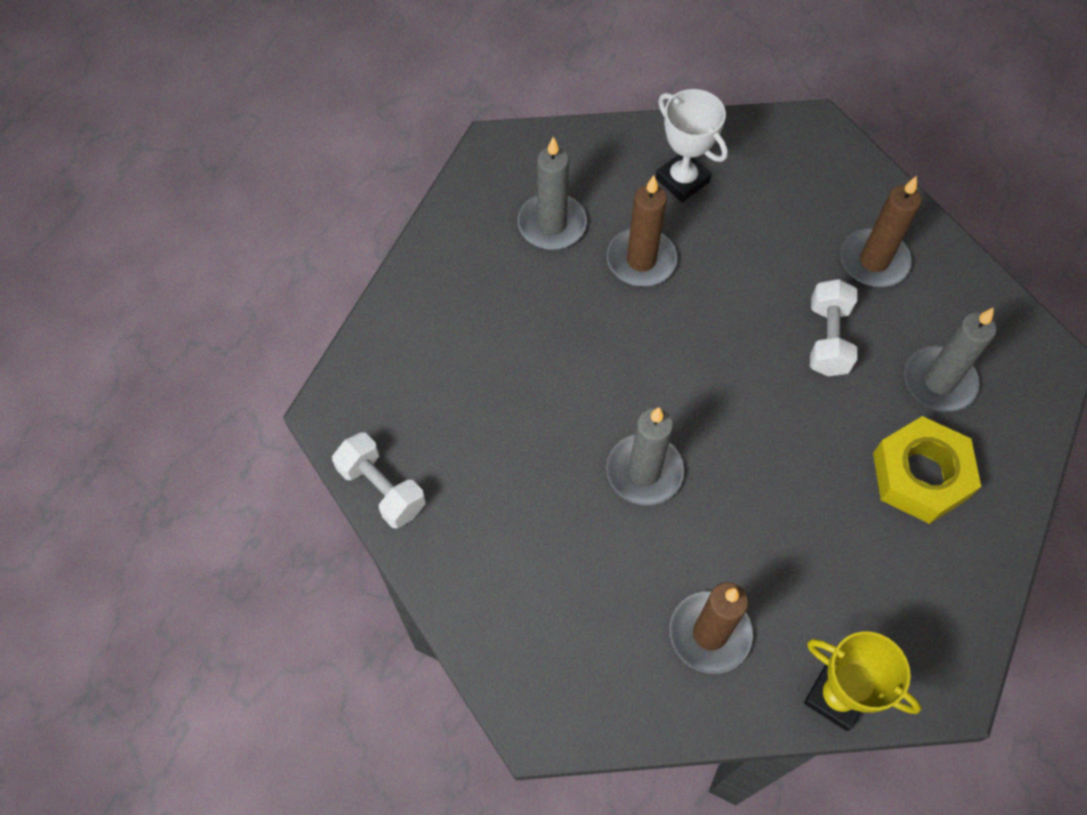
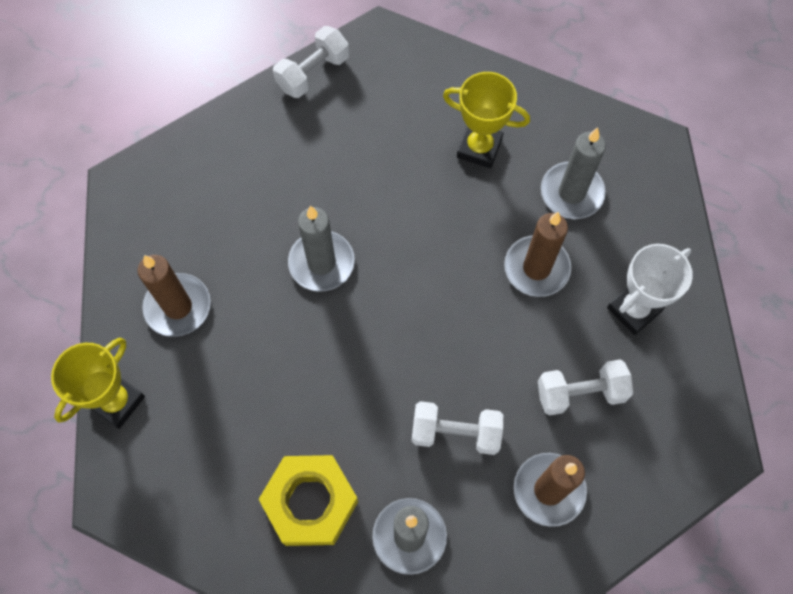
camera: 90 degrees right, 5 degrees up
none -> yellow trophy [443,72,530,168]
none -> white dumbbell [538,359,633,416]

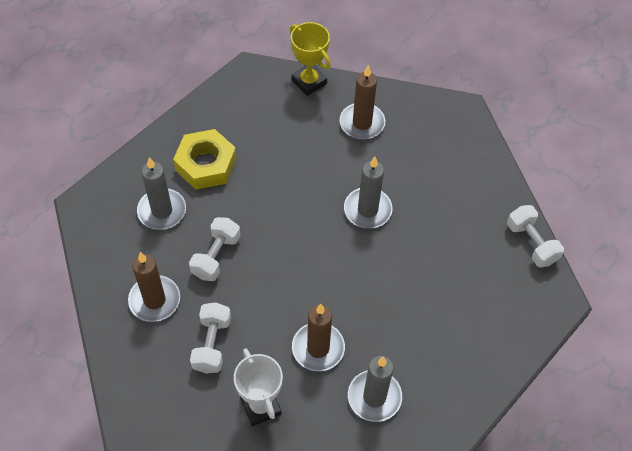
camera: 105 degrees right, 10 degrees down
yellow trophy [443,72,530,168] -> none

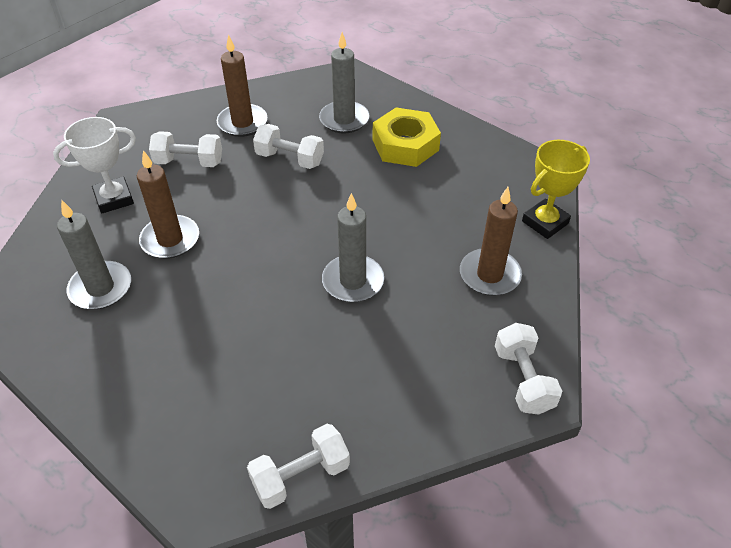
camera: 90 degrees right, 10 degrees down
none -> white dumbbell [495,323,562,415]

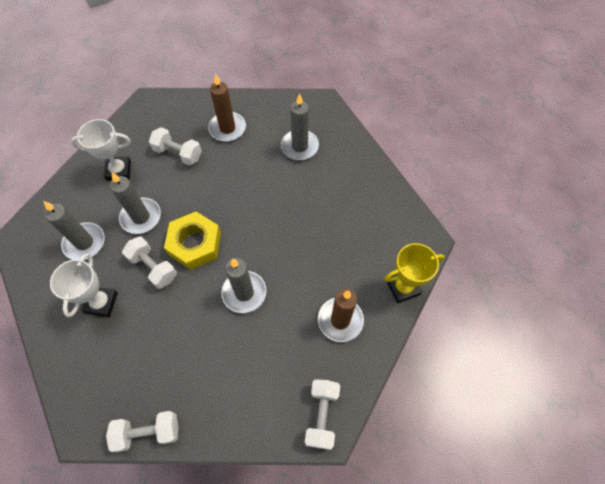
camera: 20 degrees right, 15 degrees up
brown candle [137,150,199,259] -> grey candle [110,172,161,234]
white dumbbell [253,124,324,169] -> white dumbbell moved to [122,237,177,289]
yellow nut [373,108,441,167] -> yellow nut moved to [164,212,221,270]
none -> white trophy [50,253,118,317]

